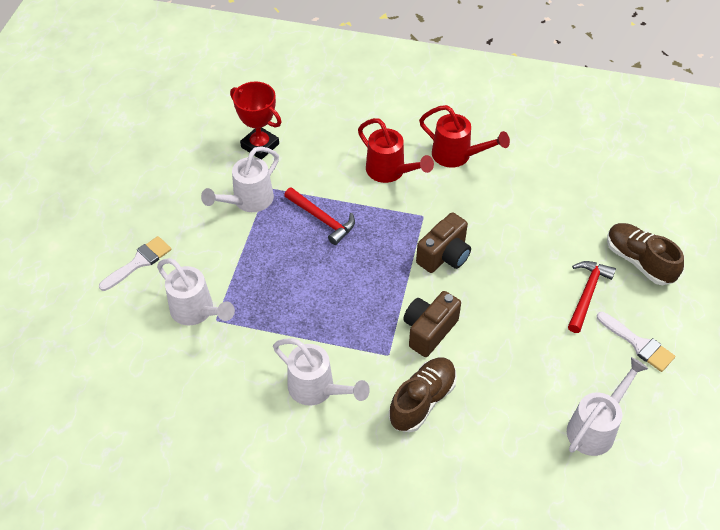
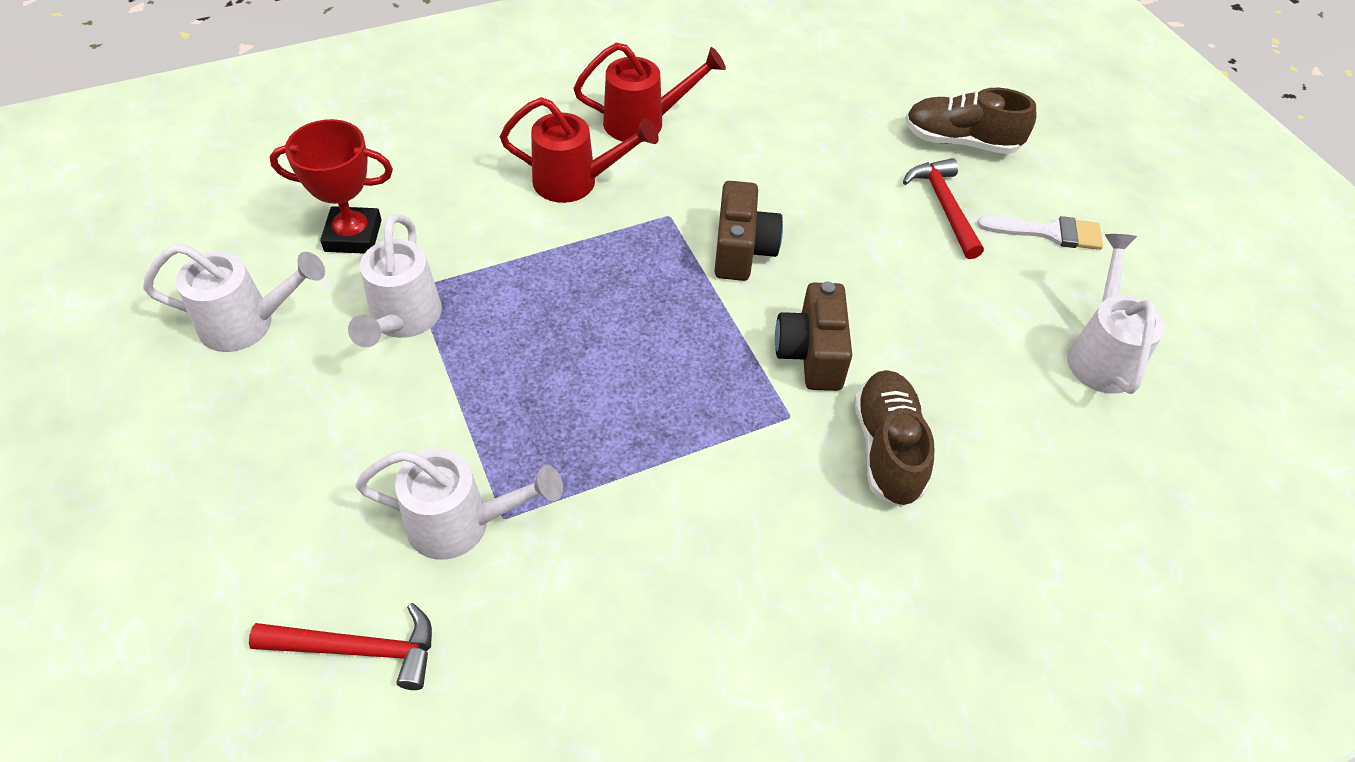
camera: 40 degrees left, 0 degrees up
white brush [99,236,172,291] -> none
white watering can [273,338,370,406] -> white watering can moved to [143,244,325,352]
red hammer [284,187,355,245] -> red hammer moved to [249,603,432,690]

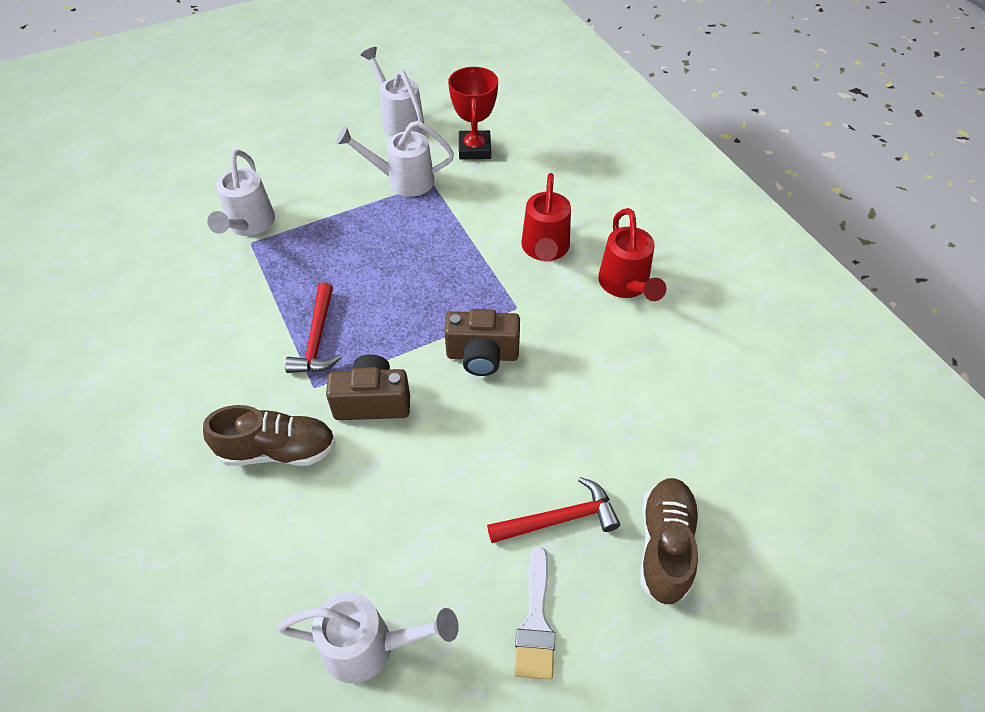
camera: 90 degrees right, 0 degrees up
white watering can [143,244,325,352] -> white watering can turned 150 degrees clockwise [361,47,424,137]
red hammer [249,603,432,690] -> red hammer moved to [285,283,342,373]

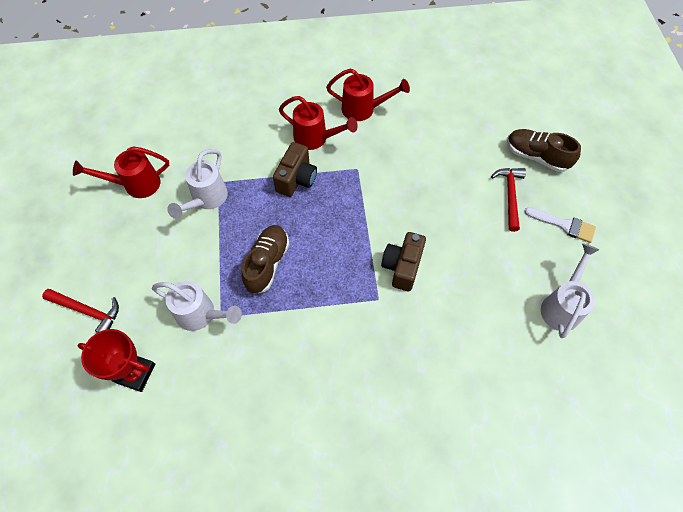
camera: 70 degrees left, 10 degrees up
brown shoe [203,405,336,466] -> brown shoe moved to [241,225,289,294]
red hammer [285,283,342,373] -> red hammer moved to [42,289,119,333]
white watering can [361,47,424,137] -> red watering can [73,146,169,198]
brown camera [444,309,520,376] -> brown camera moved to [273,142,317,197]
red trophy [448,67,498,160] -> red trophy moved to [77,329,155,392]

